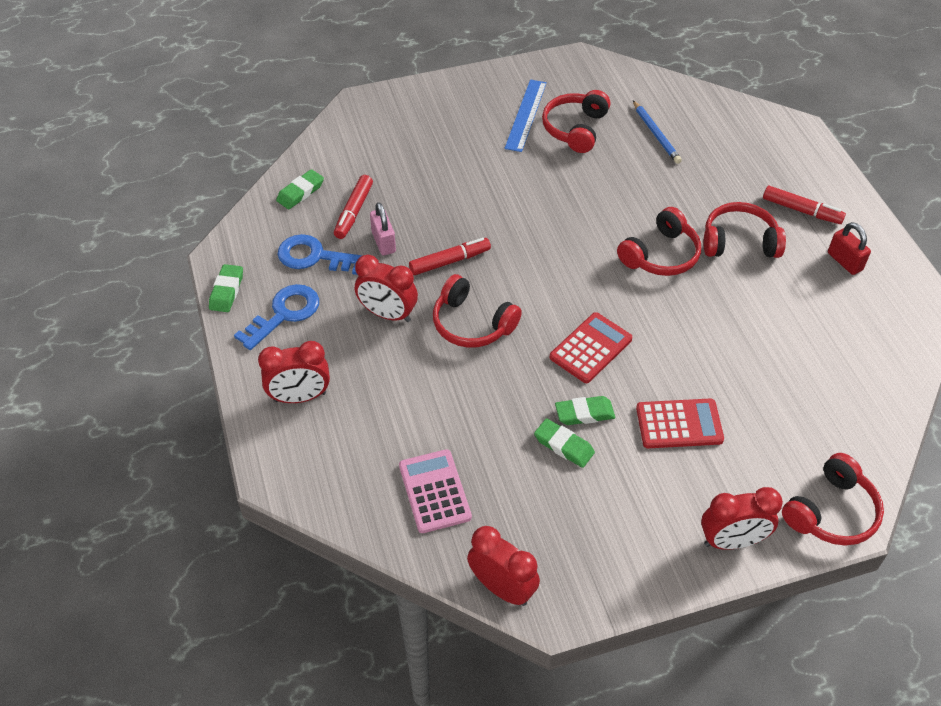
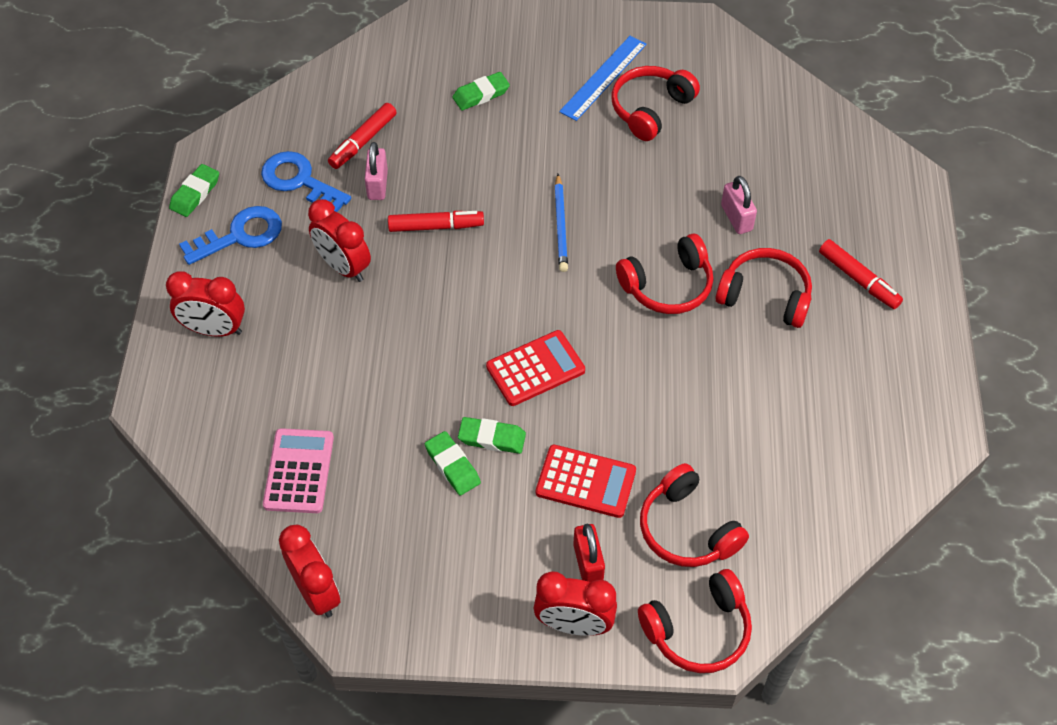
camera: 20 degrees right, 5 degrees up
green eraser [276,169,324,209] -> green eraser moved to [452,72,510,110]
red headphones [433,274,522,348] -> red headphones moved to [640,463,749,567]
blue pencil [633,101,682,164] -> blue pencil moved to [554,174,568,272]
red padlock [828,222,871,275] -> red padlock moved to [573,524,605,582]
none -> pink padlock [721,176,757,234]

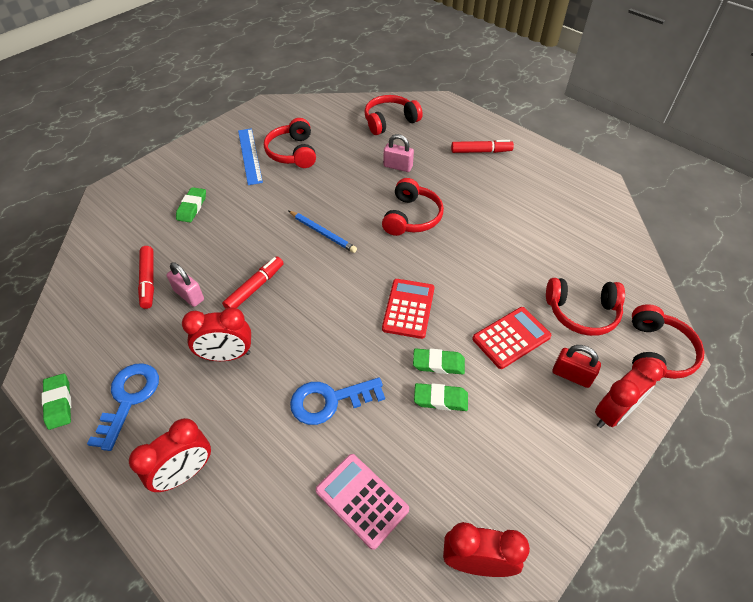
camera: 50 degrees left, 5 degrees down
blue key [261,151,351,212] -> blue key moved to [290,378,385,425]
green eraser [458,417,526,454] -> green eraser turned 45 degrees clockwise [413,348,465,374]
red headphones [716,248,812,328] -> red headphones moved to [364,95,423,135]

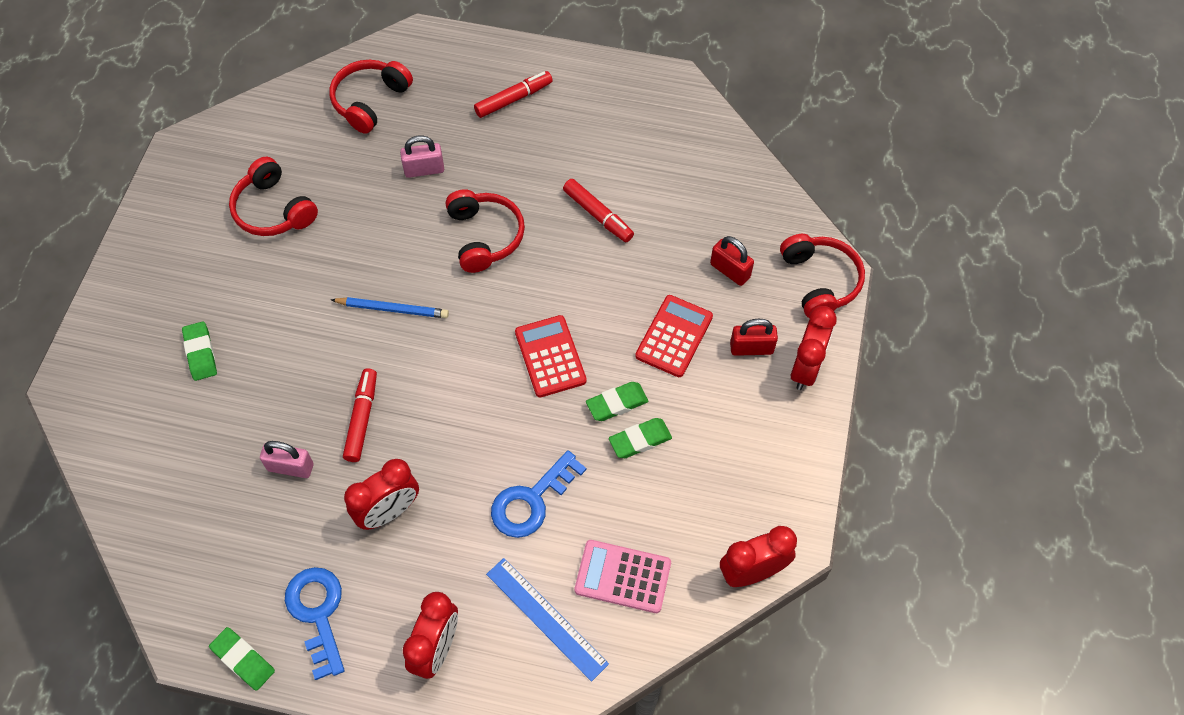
camera: 30 degrees left, 10 degrees up
red marker [138,246,154,309] -> red marker moved to [563,179,634,242]
blue ruler [238,128,263,185] -> blue ruler moved to [486,558,609,682]
red headphones [546,278,625,336] -> red padlock [710,236,754,286]

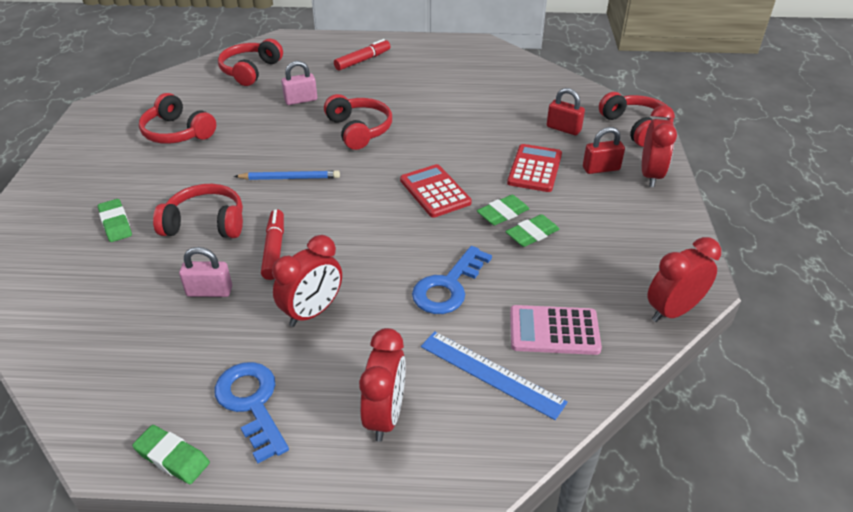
camera: 10 degrees left, 20 degrees down
red marker [563,179,634,242] -> none
none -> red headphones [153,184,243,238]

